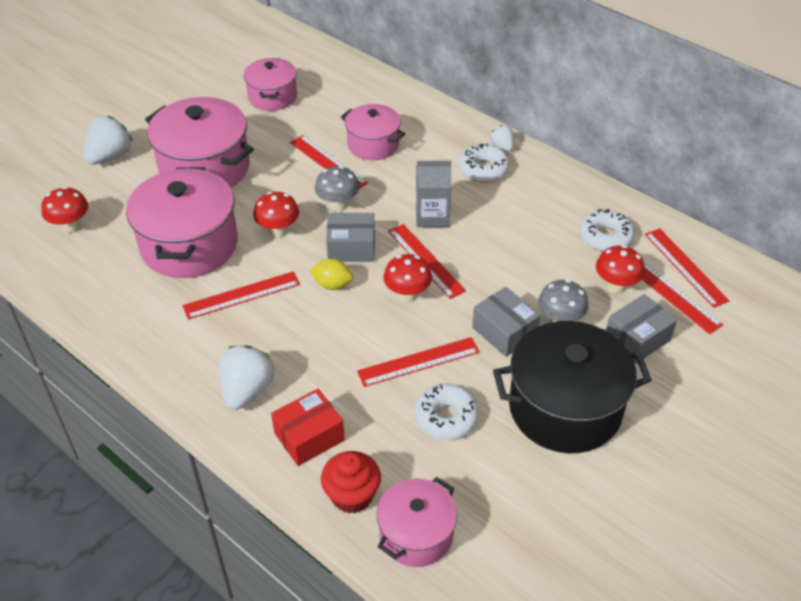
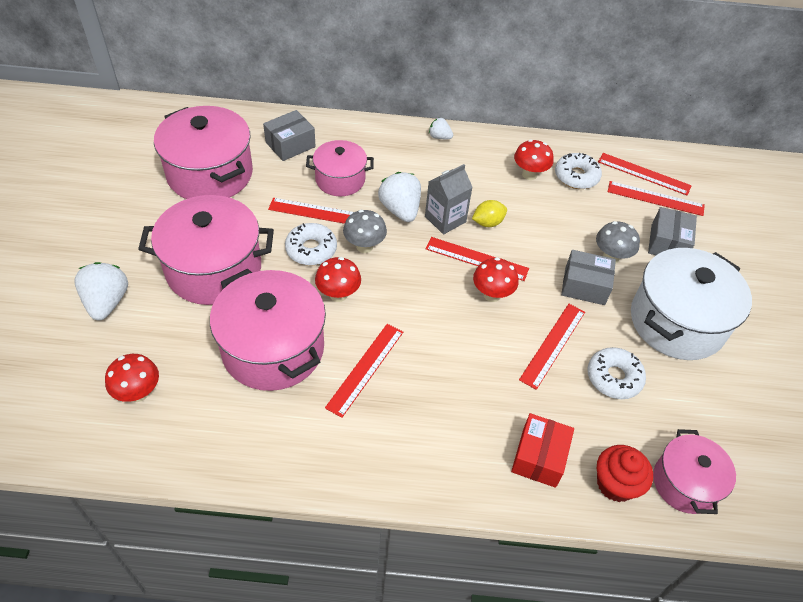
camera: 40 degrees left, 5 degrees up
white strawberry [219,345,274,410] -> white strawberry moved to [378,172,421,222]
pink pot [244,58,297,111] -> pink pot [154,106,253,199], size x1.69
yellow lemon [310,259,353,290] -> yellow lemon moved to [472,200,507,227]
grey box [326,213,375,262] -> grey box moved to [263,110,316,161]
white donut [459,143,509,182] -> white donut moved to [285,223,337,265]
black pot [493,321,652,453] -> white pot [631,248,752,360]
red mushroom [596,245,645,294] -> red mushroom moved to [514,140,554,180]

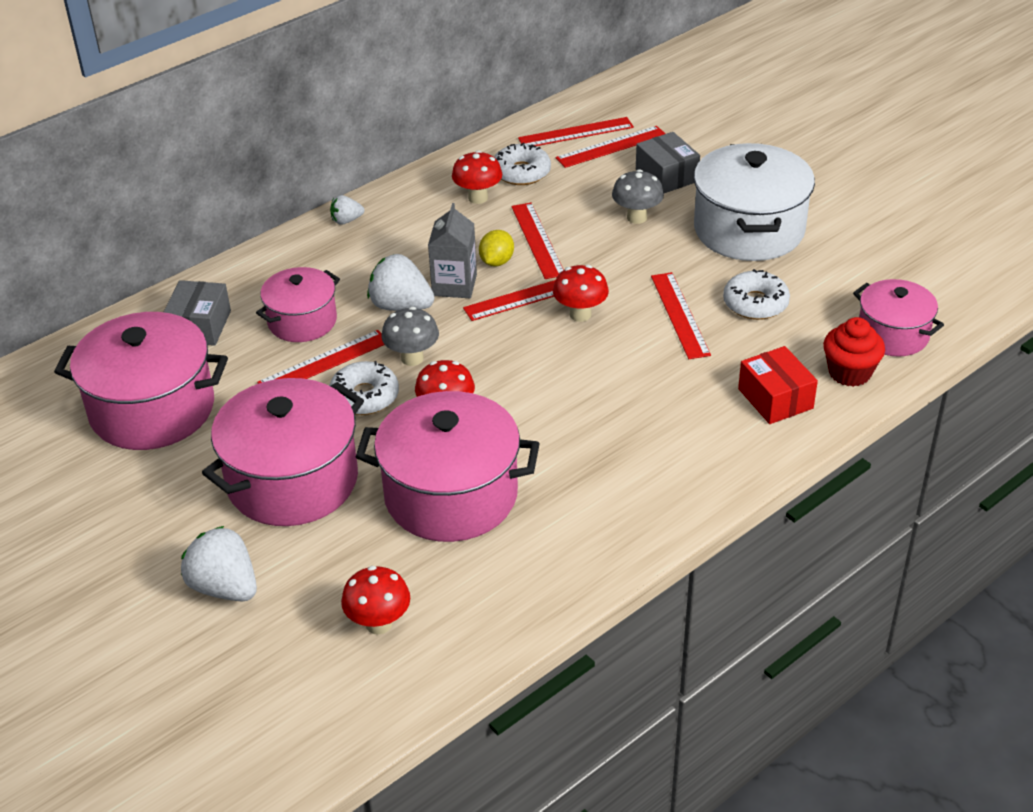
camera: 40 degrees left, 10 degrees down
red ruler [325,324,403,418] -> red ruler moved to [511,203,564,279]
grey box [561,250,616,305] -> none

